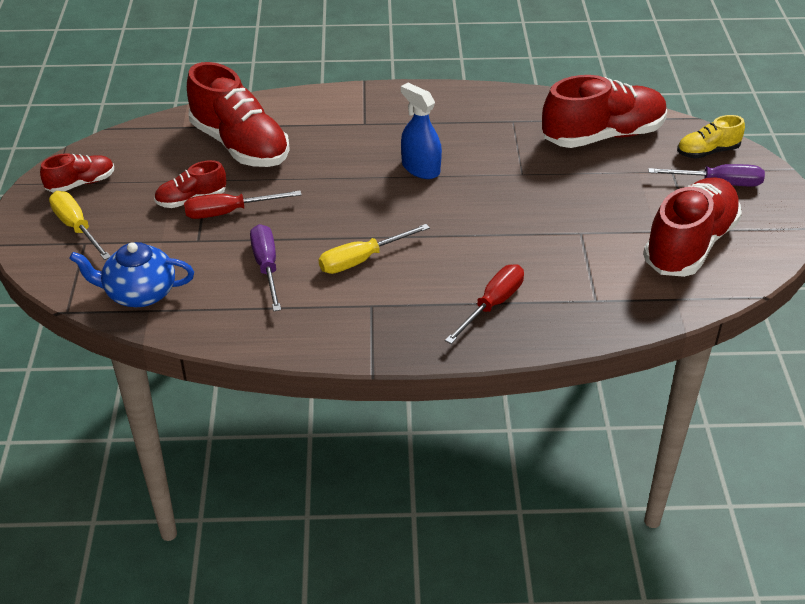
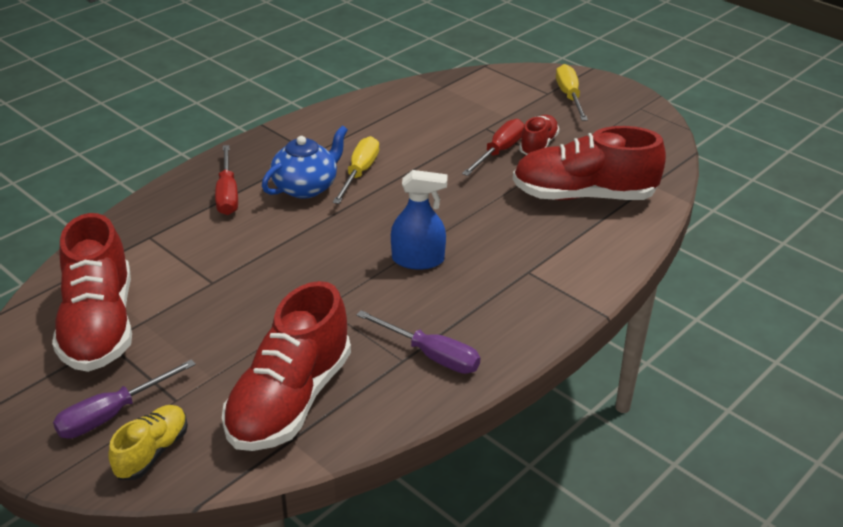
camera: 135 degrees right, 5 degrees down
red shoe [40,153,114,193] -> none
yellow screwdriver [49,191,110,260] -> yellow screwdriver turned 105 degrees counterclockwise [556,64,588,121]
blue teapot [69,242,194,307] -> blue teapot moved to [262,126,348,199]
purple screwdriver [250,224,281,311] -> purple screwdriver moved to [356,310,480,374]

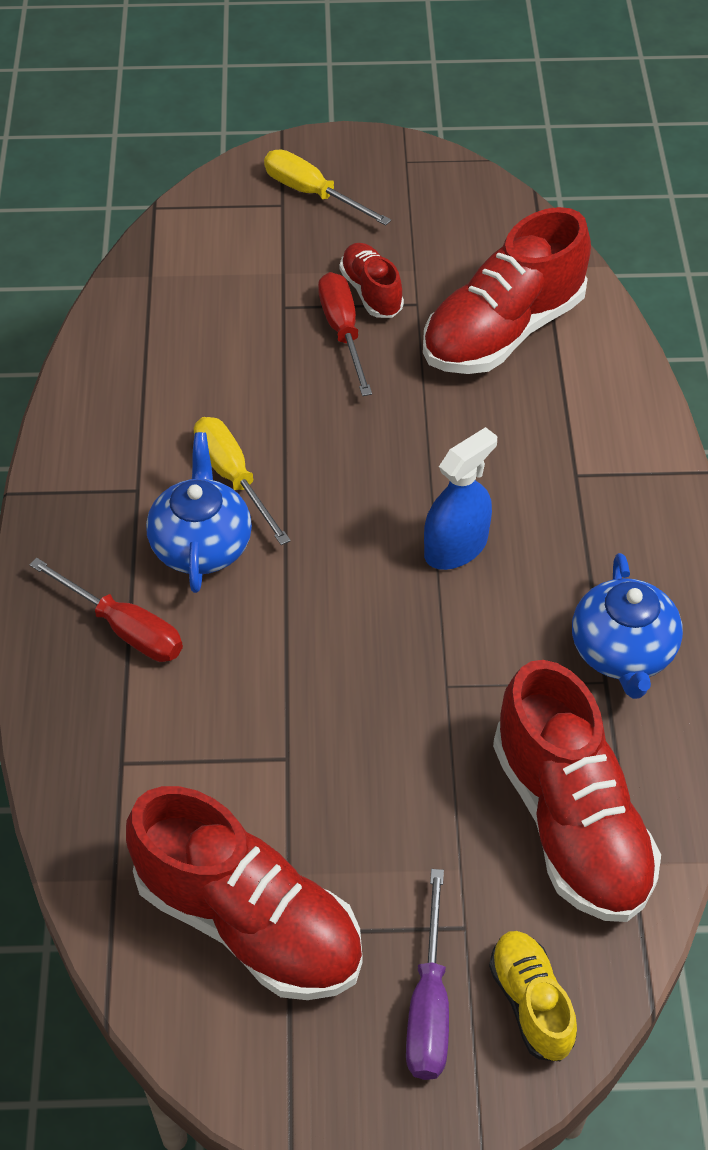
camera: 45 degrees left, 15 degrees up
purple screwdriver [356,310,480,374] -> blue teapot [572,553,683,699]

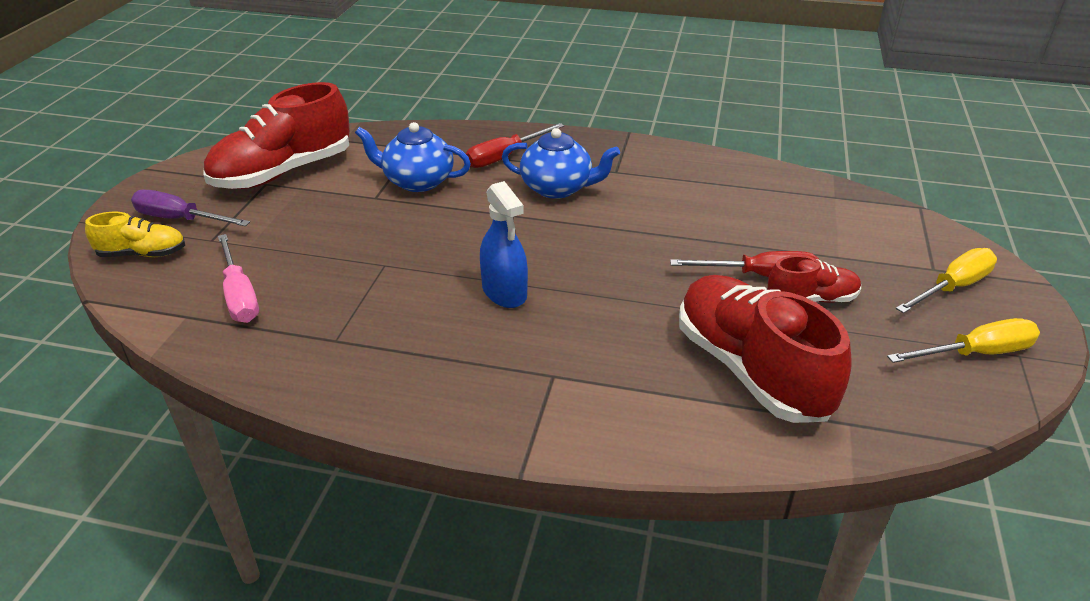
camera: 105 degrees right, 15 degrees down
yellow screwdriver [194,417,291,545] -> yellow screwdriver moved to [887,318,1040,363]
red shoe [493,660,661,922] -> pink screwdriver [218,234,259,323]
blue teapot [572,553,683,699] -> blue teapot moved to [355,122,471,192]

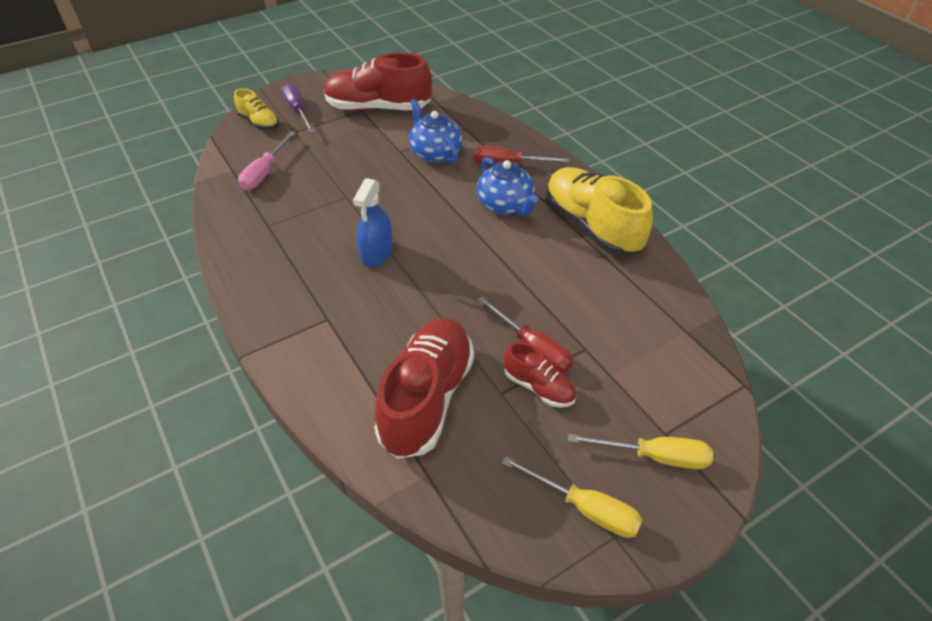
camera: 45 degrees right, 10 degrees up
none -> yellow shoe [546,167,653,256]

